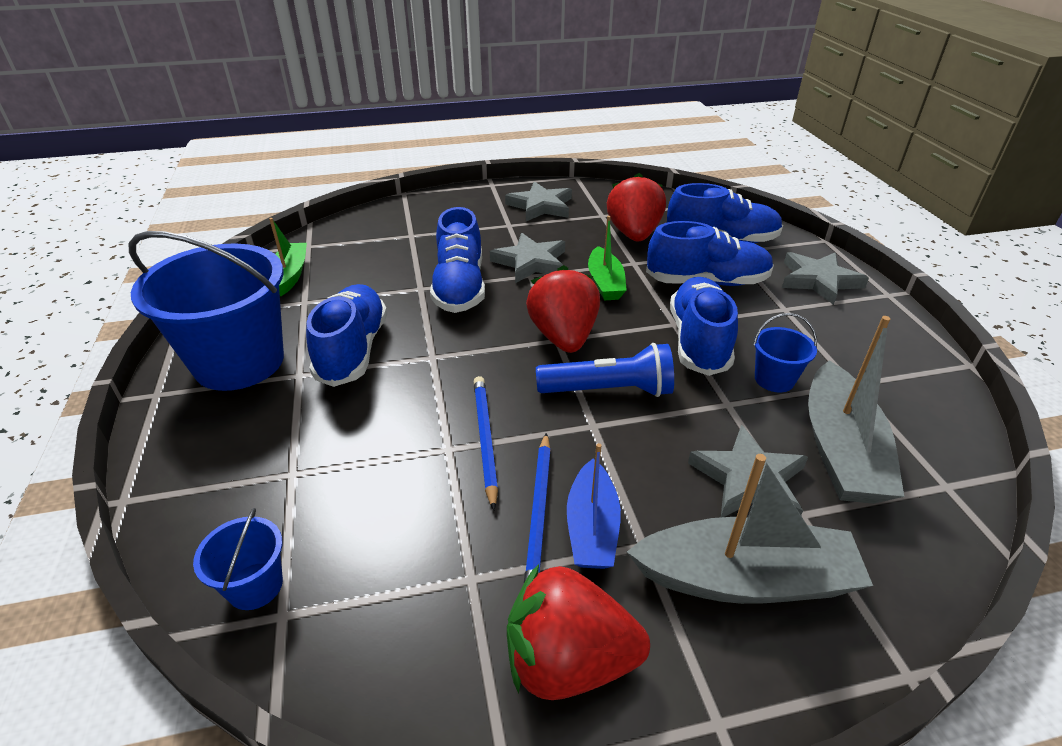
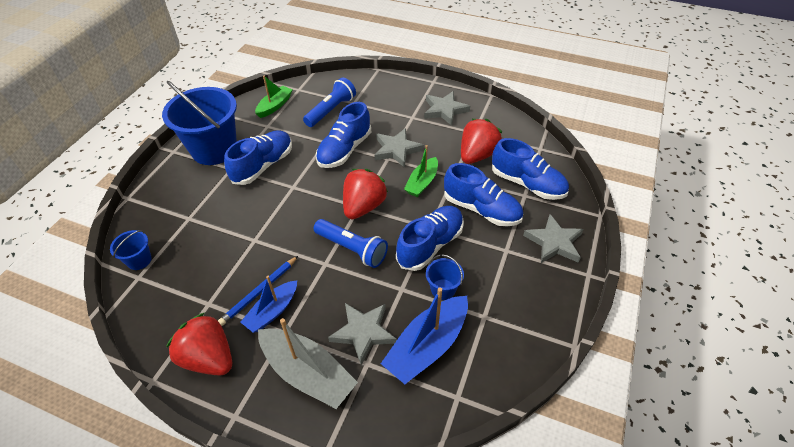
camera: 35 degrees right, 10 degrees up
blue pencil [474,376,498,510] -> none
grey boat [808,316,904,504] -> blue boat [381,288,468,384]
none -> blue flashlight [303,77,356,127]

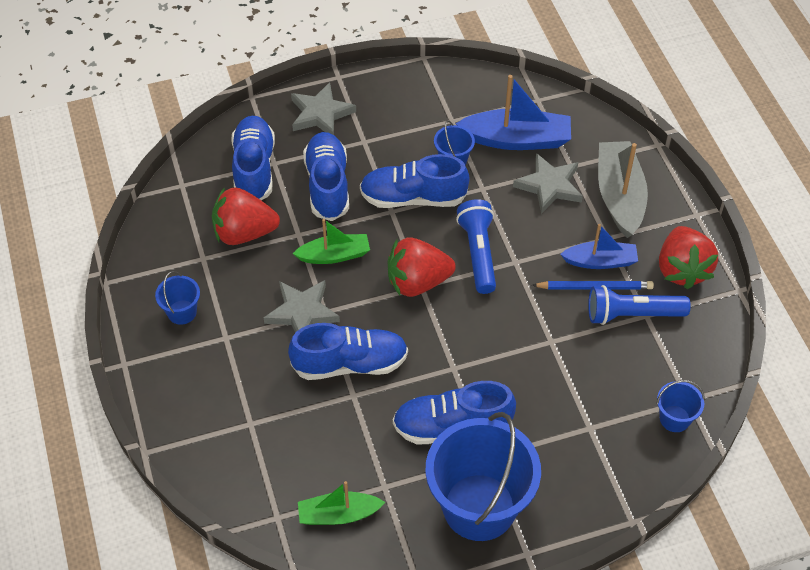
camera: 130 degrees left, 5 degrees up
blue flashlight [303,77,356,127] -> blue flashlight moved to [588,285,691,325]
grey star [424,91,470,126] -> blue bucket [155,271,200,325]

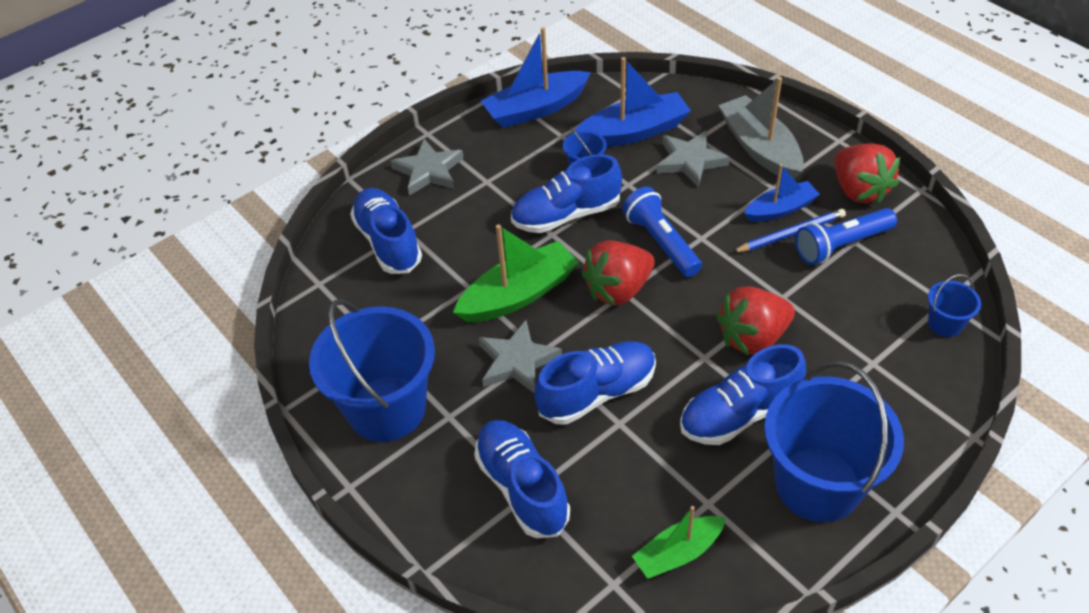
camera: 20 degrees left, 5 degrees down
blue bucket [155,271,200,325] -> blue bucket [309,299,435,442], size x2.29
red strawberry [212,187,280,245] -> red strawberry moved to [716,286,795,355]
green boat [293,219,370,264] -> green boat [453,224,579,322], size x1.59
blue shoe [303,132,349,221] -> blue shoe moved to [474,420,570,538]
none -> blue boat [481,27,591,128]

